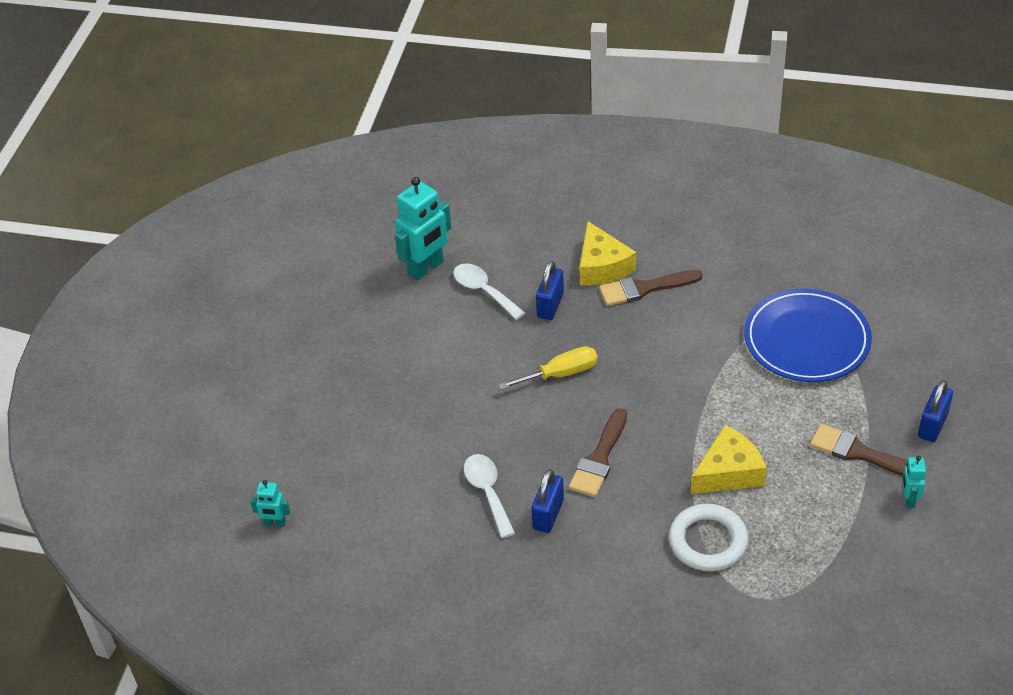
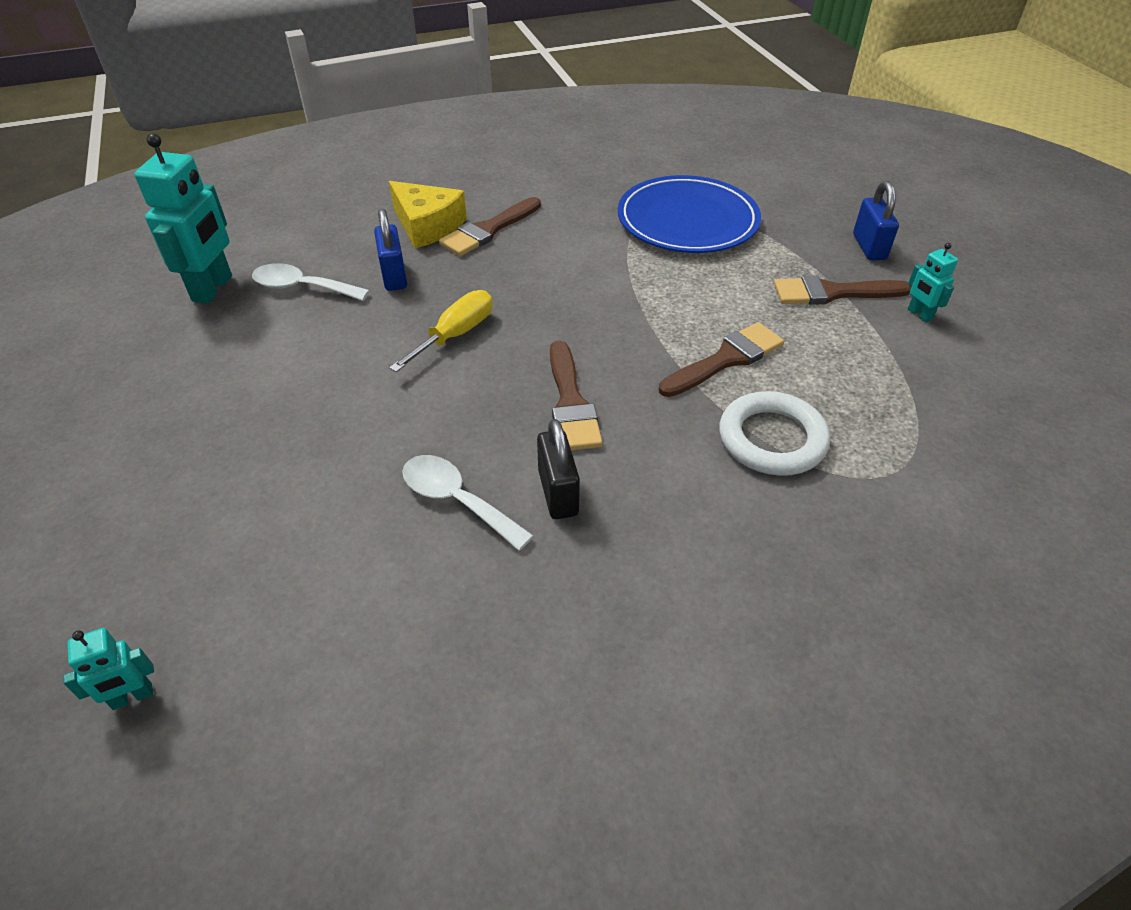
camera: 35 degrees left, 0 degrees up
blue padlock [531,469,564,533] -> black padlock [537,419,580,519]
yellow cheese [691,425,767,494] -> brown brush [659,322,784,397]

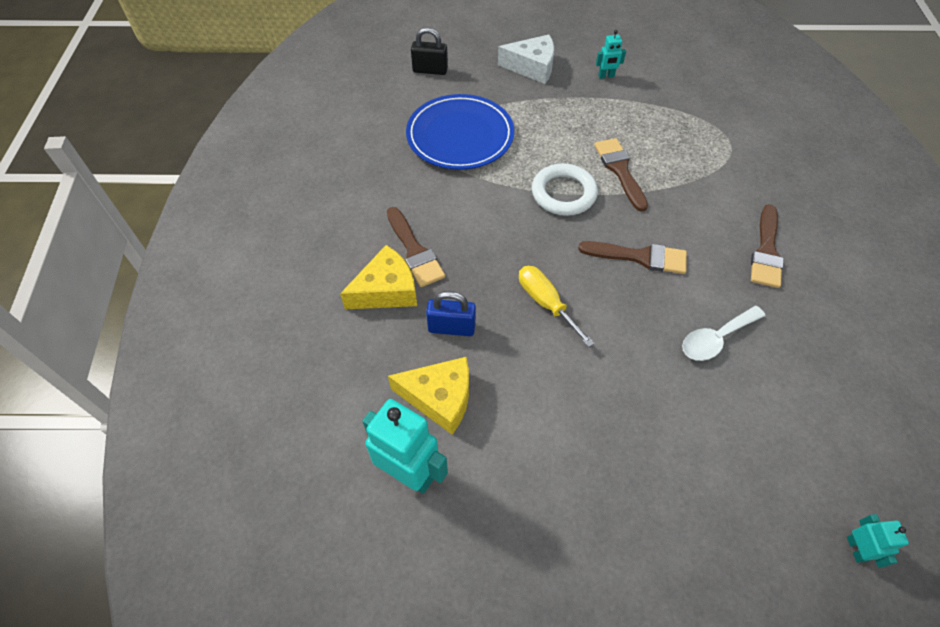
camera: 70 degrees left, 10 degrees up
white spoon [252,263,370,301] -> yellow cheese [388,357,469,435]
black padlock [537,419,580,519] -> black padlock moved to [411,27,448,75]
white ring [719,391,830,476] -> white ring moved to [532,164,598,216]
brown brush [774,276,912,305] -> brown brush moved to [751,204,784,288]
blue padlock [853,181,899,261] -> white cheese [498,34,554,84]

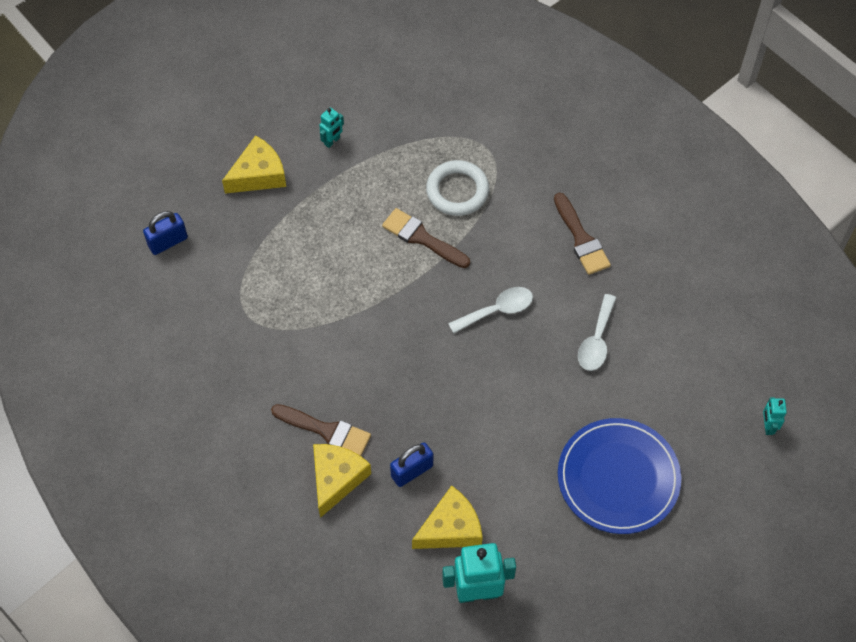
camera: 40 degrees left, 5 degrees up
blue plate [406,94,514,170] -> blue plate moved to [558,418,681,534]
black padlock [411,27,448,75] -> blue padlock [143,211,188,255]
white cheese [498,34,554,84] -> yellow cheese [222,135,286,194]
yellow screwdriver [519,266,594,347] -> none
white ring [532,164,598,216] -> white ring moved to [426,160,489,216]
brown brush [578,241,687,274] -> white spoon [448,287,533,334]
turquoise robot [847,514,909,568] -> turquoise robot turned 135 degrees counterclockwise [763,397,787,435]

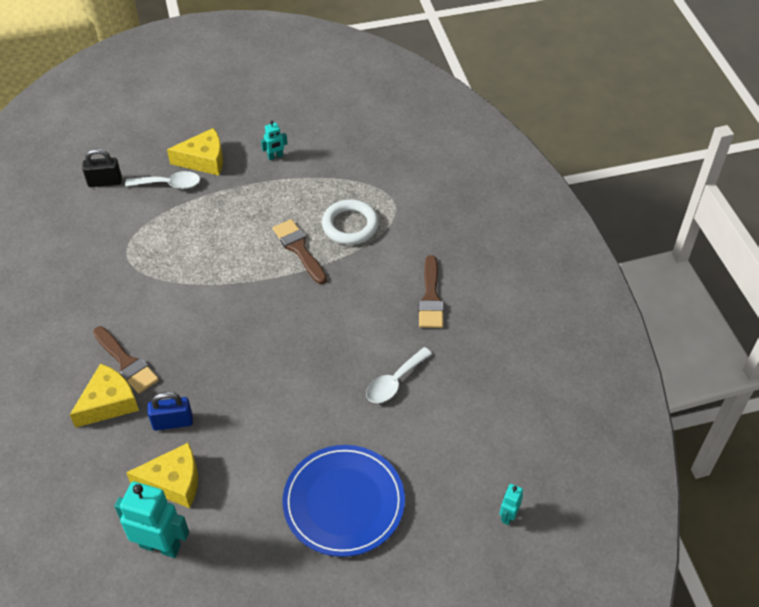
camera: 25 degrees right, 10 degrees down
blue padlock [143,211,188,255] -> black padlock [82,149,122,187]
white spoon [448,287,533,334] -> white spoon moved to [125,171,200,189]

